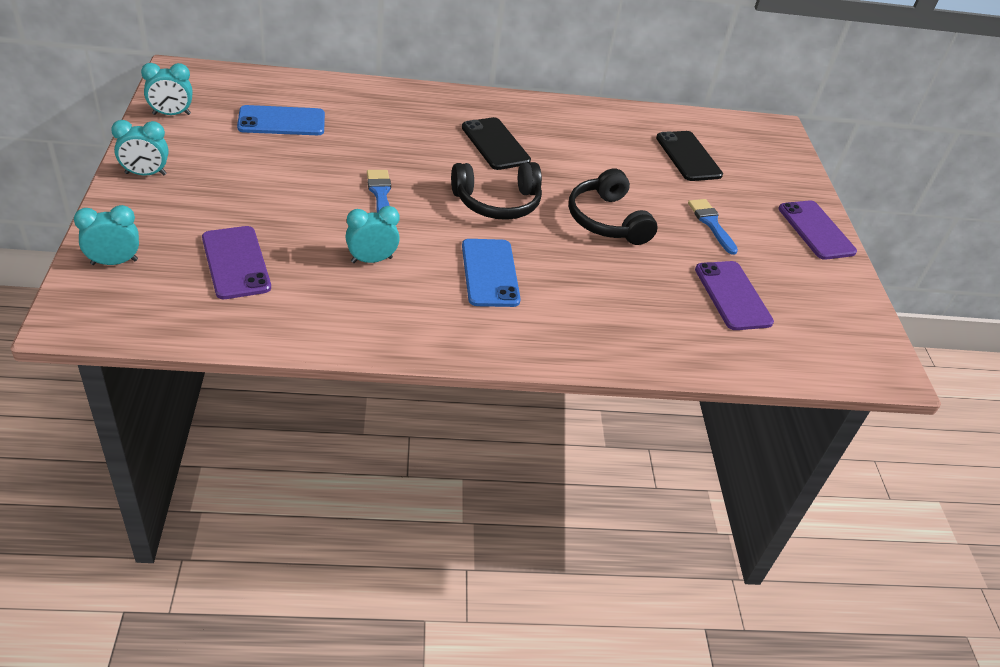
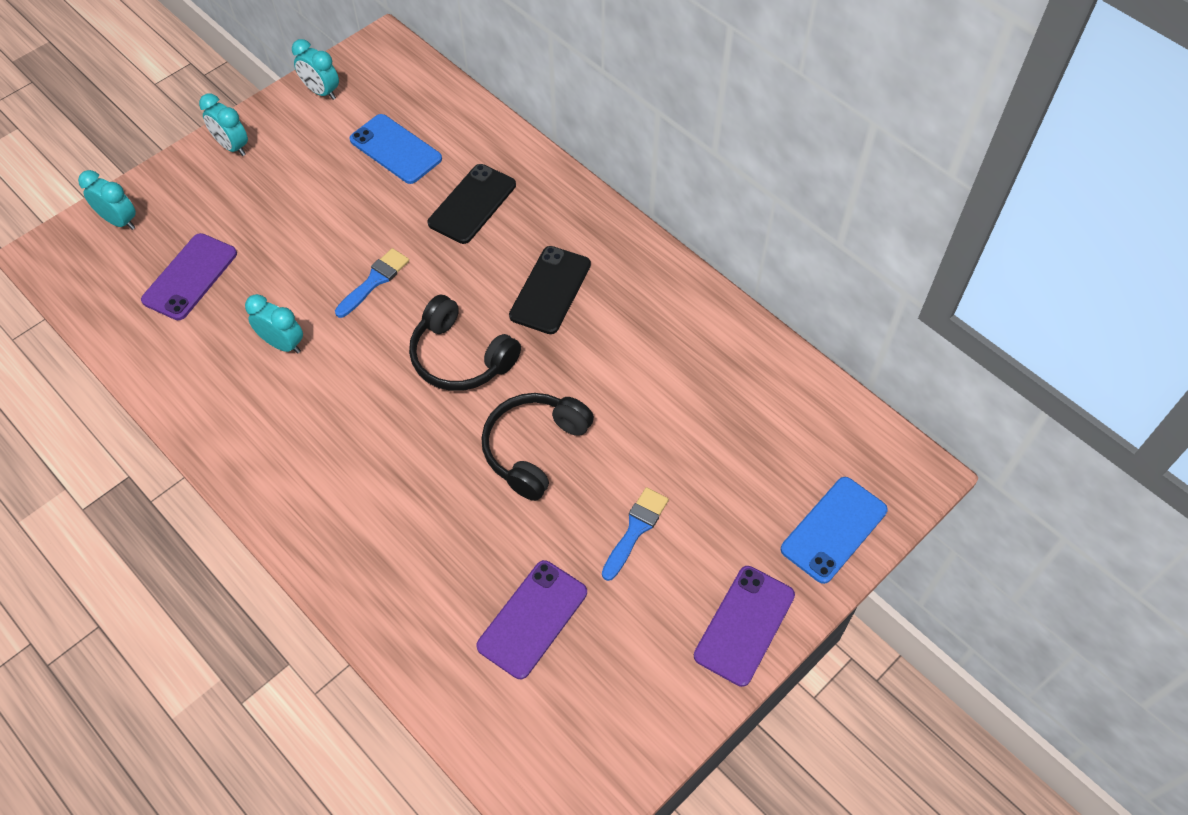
camera: 55 degrees right, 15 degrees up
blue phone [462,239,521,307] -> blue phone moved to [781,477,888,584]
black phone [656,131,723,181] -> black phone moved to [428,164,516,244]

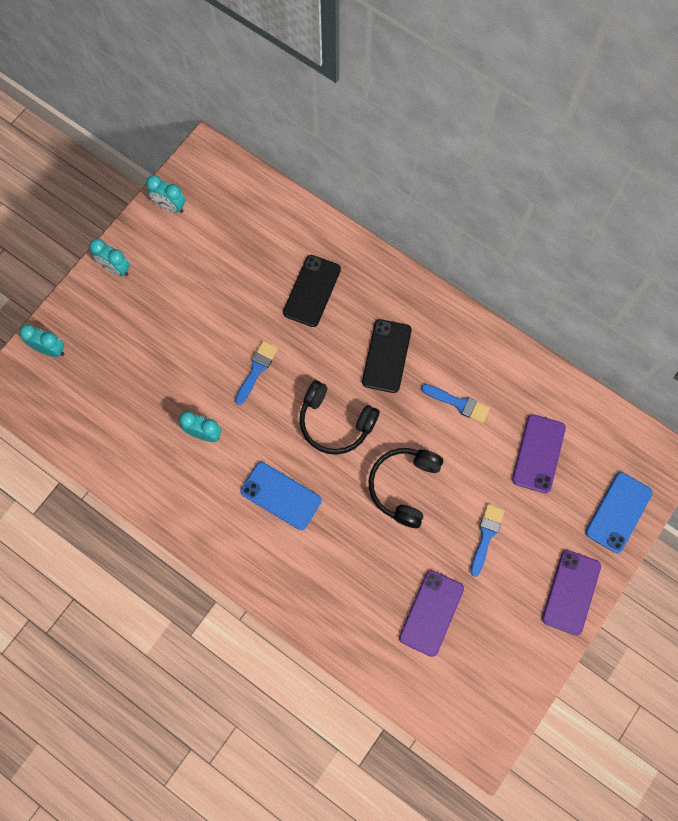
camera: 10 degrees left, 15 degrees up
purple phone [141,233,237,320] -> purple phone moved to [512,414,566,493]
blue phone [350,114,442,184] -> blue phone moved to [241,462,322,530]
none -> blue brush [421,384,490,423]

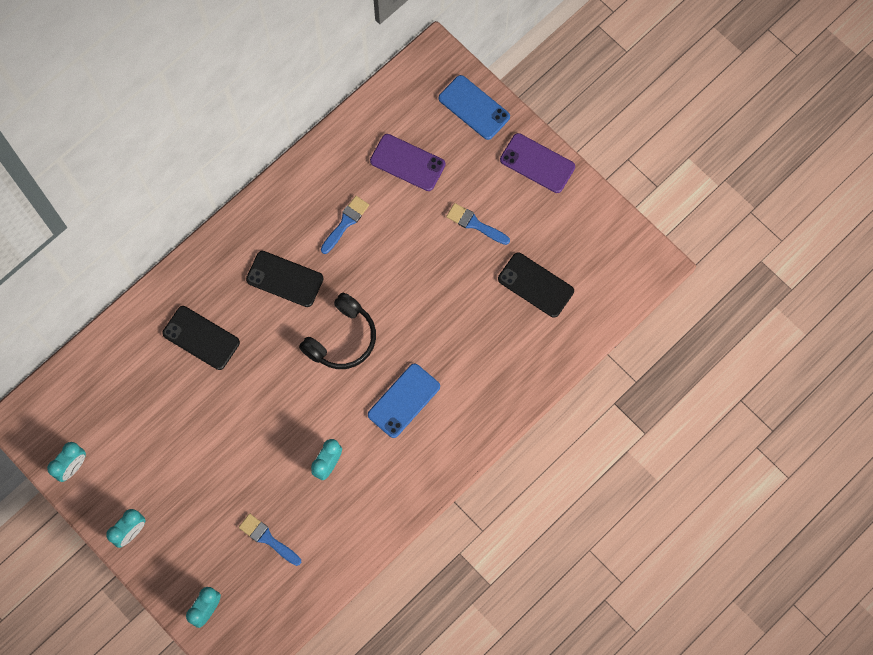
camera: 80 degrees left, 0 degrees up
blue brush [235,341,278,405] -> blue brush moved to [239,514,301,566]
black headphones [369,448,443,528] -> none
purple phone [399,570,464,657] -> black phone [498,253,574,318]

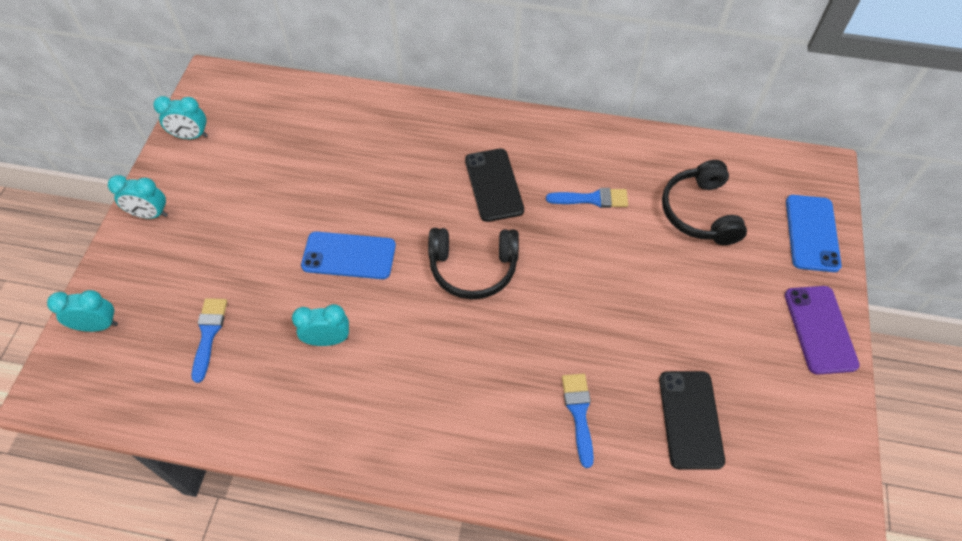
camera: 55 degrees right, 15 degrees down
black phone [162,306,240,370] -> none
blue phone [368,363,440,438] -> blue phone moved to [301,231,396,279]
purple phone [370,134,446,191] -> black headphones [662,160,747,245]
blue brush [446,203,510,245] -> blue brush moved to [562,374,594,468]

